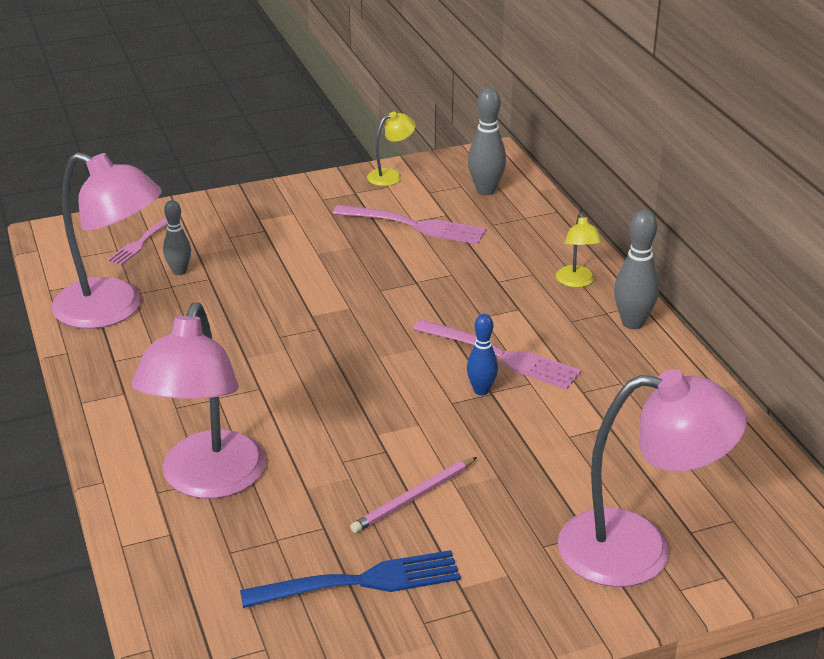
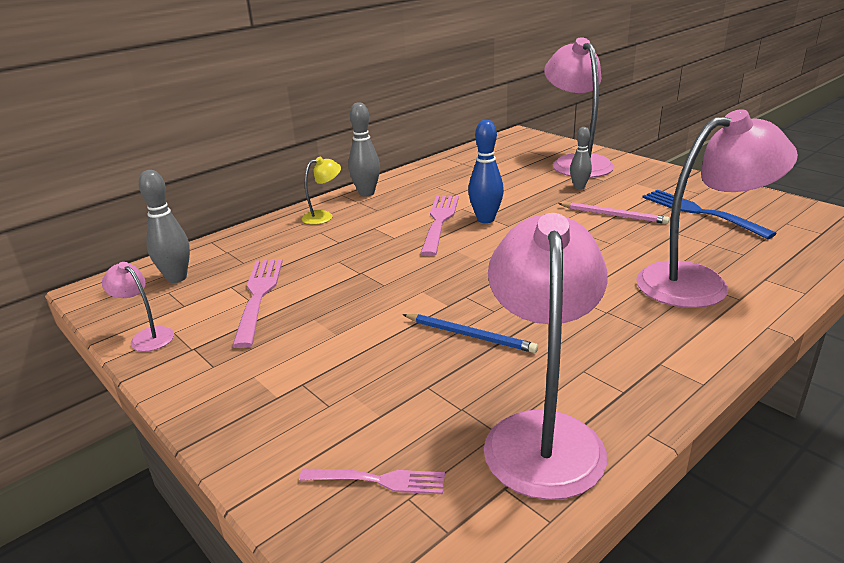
camera: 110 degrees left, 5 degrees down
grey bowling pin [163,200,191,275] -> grey bowling pin moved to [570,127,592,189]
yellow lamp [367,112,416,186] -> pink lamp [102,262,174,352]
blue bowling pin [467,314,498,395] -> blue bowling pin [468,120,504,223], size x1.51
none -> blue pencil [403,314,538,353]

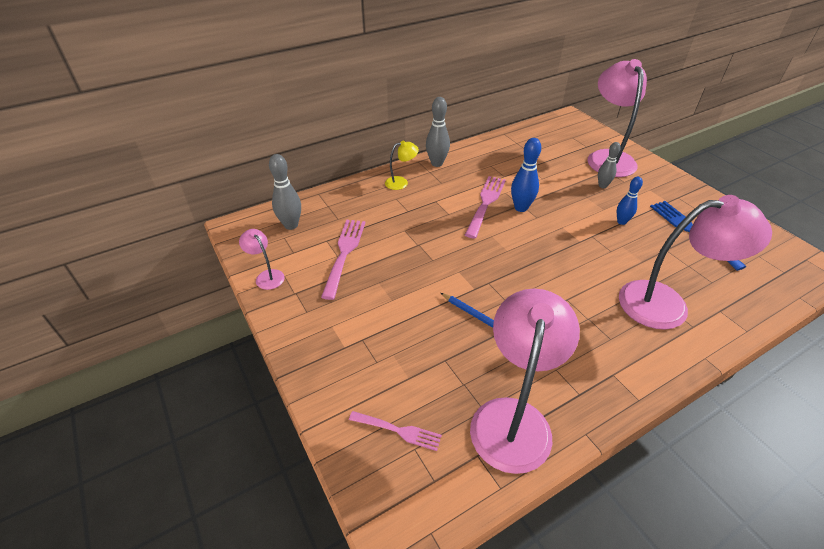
camera: 10 degrees right, 15 degrees up
pink pencil [559,202,669,224] -> blue bowling pin [617,177,643,225]

